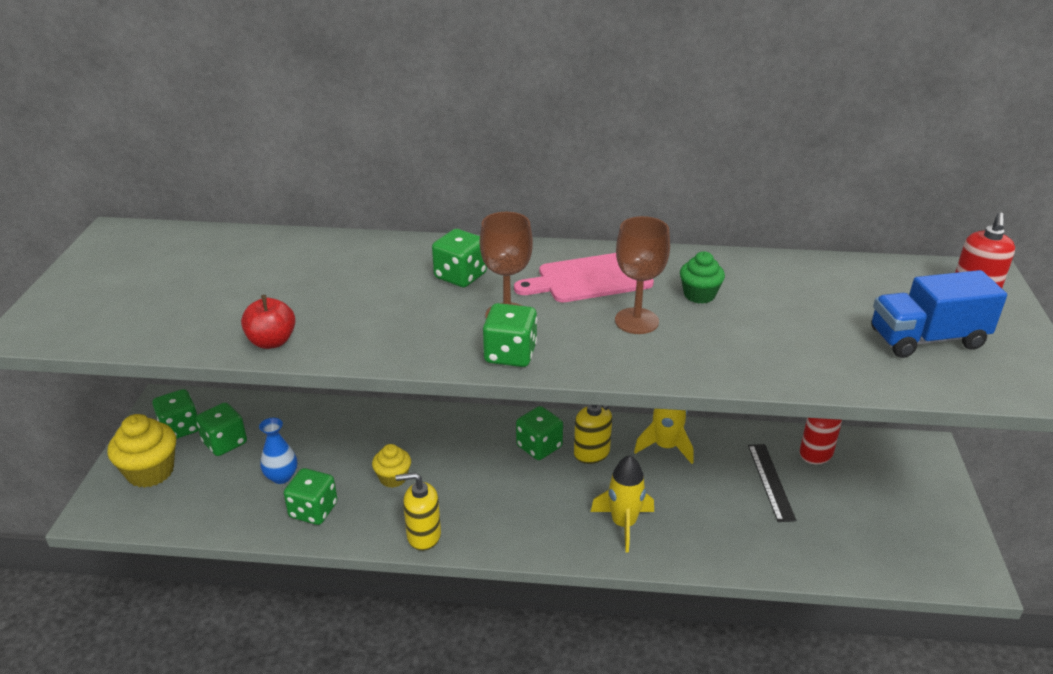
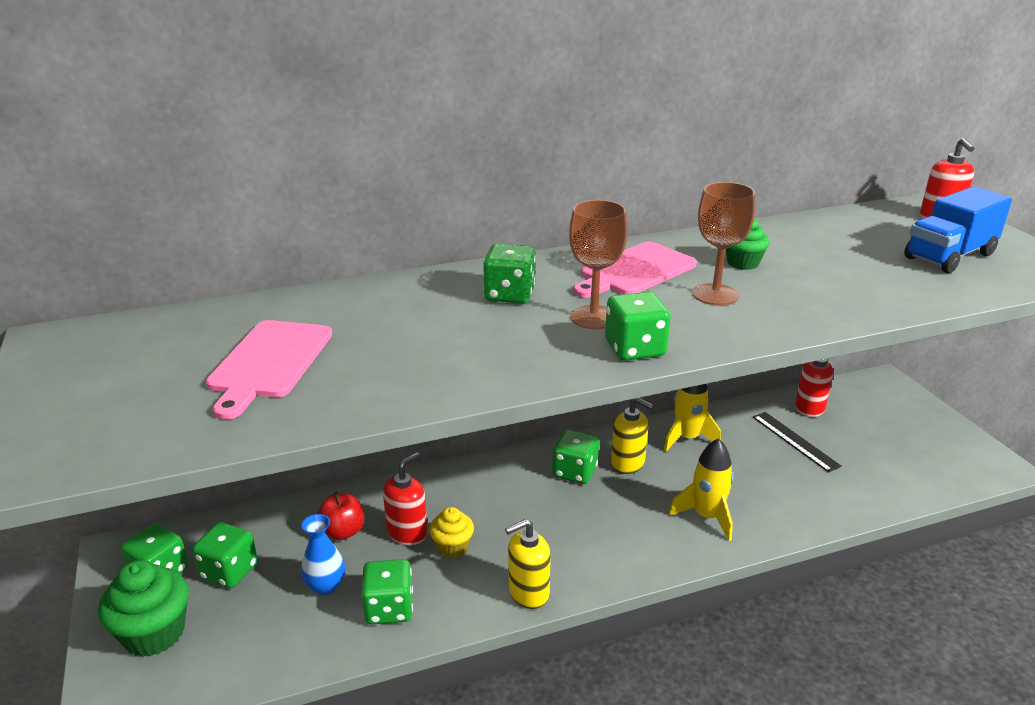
camera: 25 degrees left, 5 degrees down
yellow cupcake [107,414,176,488] -> green cupcake [98,560,189,657]
red apple [241,295,296,349] -> red apple moved to [317,492,364,540]
none -> pink cutting board [206,320,332,420]
none -> red soap dispenser [383,452,428,545]

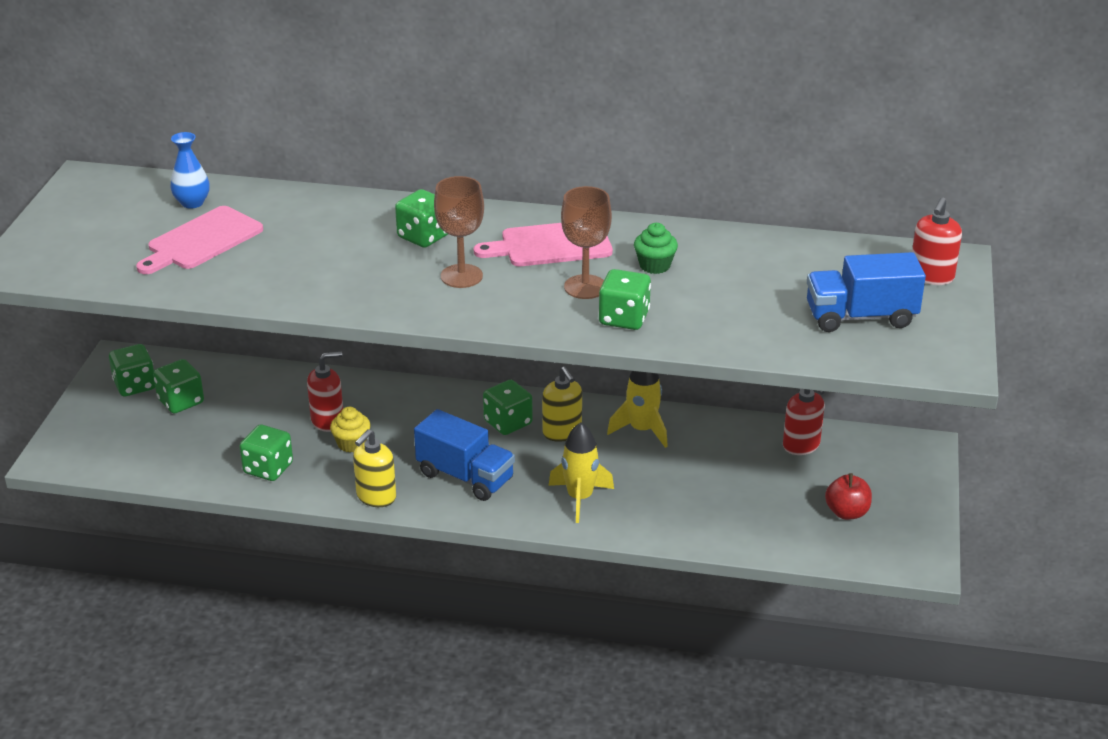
camera: 30 degrees right, 5 degrees up
green cupcake [98,560,189,657] -> none
blue vase [301,514,345,595] -> blue vase moved to [170,132,210,209]
red apple [317,492,364,540] -> red apple moved to [825,473,872,520]
yellow soap dispenser [505,519,551,609] -> yellow soap dispenser turned 60 degrees counterclockwise [353,429,396,507]
green dice [605,292,671,361] -> green dice moved to [599,269,651,330]
black ruler [753,412,842,472] -> none
none -> blue truck [414,409,515,501]

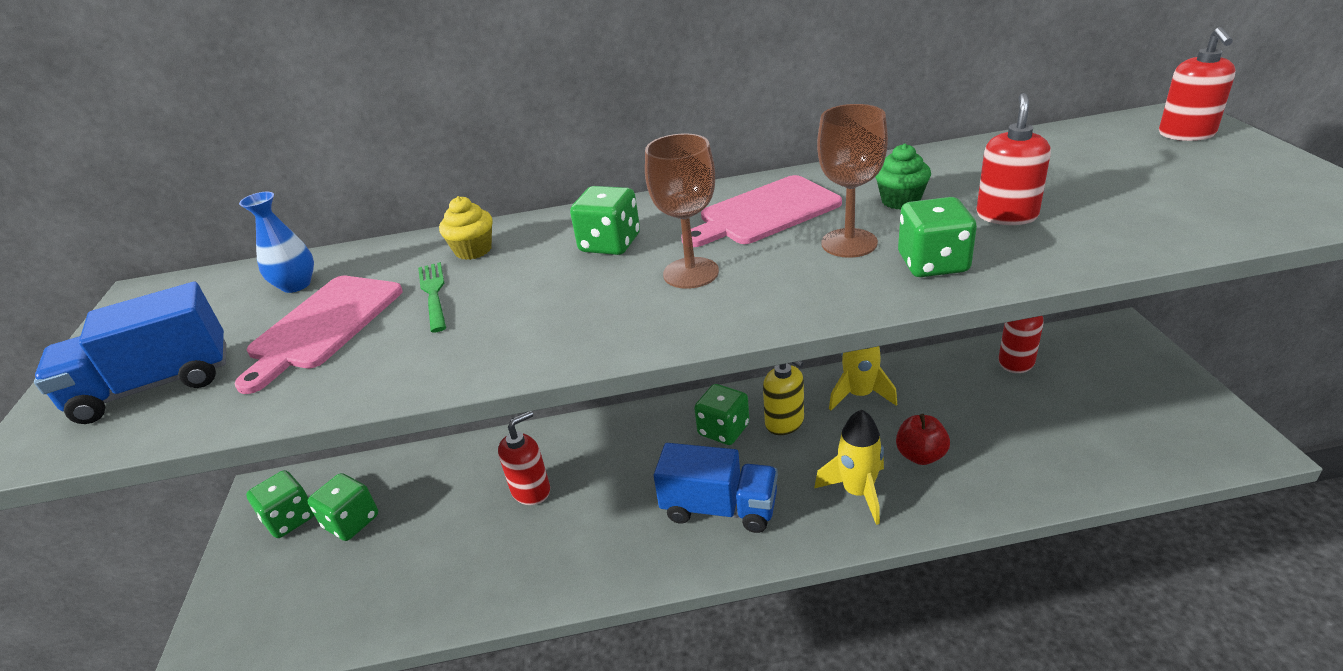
camera: 15 degrees left, 0 degrees up
green dice [239,425,293,481] -> none
yellow cupcake [330,407,370,453] -> yellow cupcake moved to [439,196,493,260]
yellow soap dispenser [353,429,396,507] -> none
blue truck [807,252,926,332] -> blue truck moved to [34,282,226,424]
red apple [825,473,872,520] -> red apple moved to [896,414,950,465]
none -> green fork [418,262,446,333]
none -> red soap dispenser [976,93,1051,225]

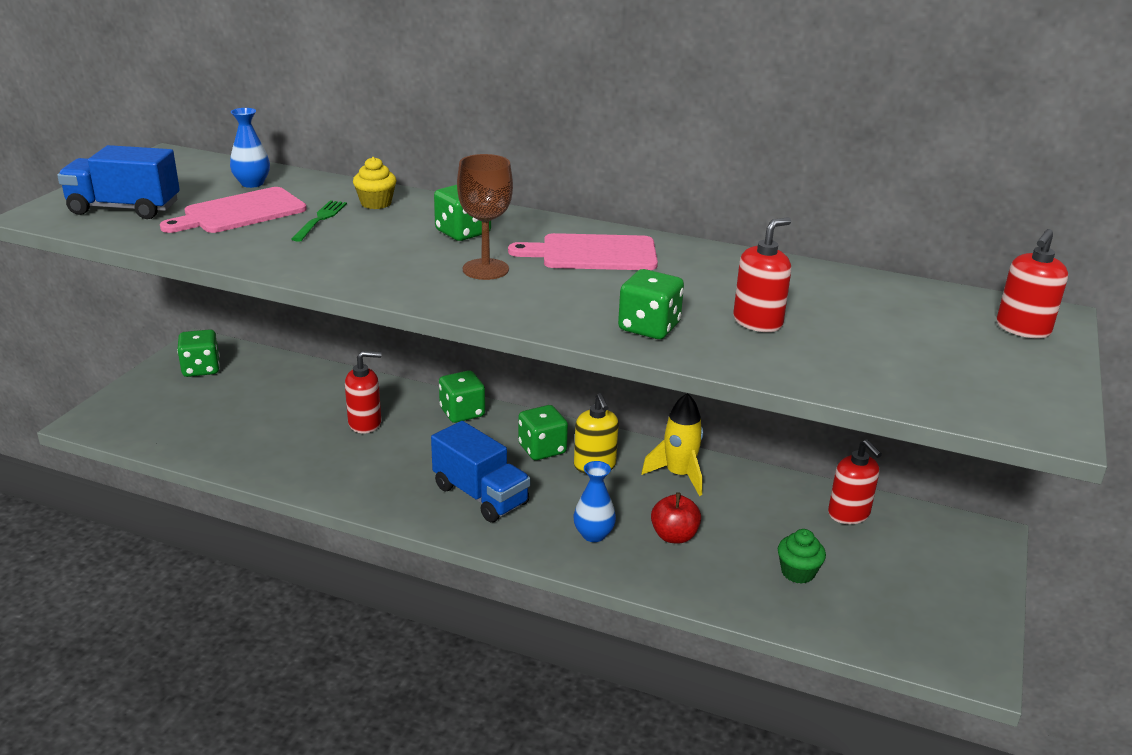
camera: 25 degrees right, 5 degrees down
green dice [308,473,378,541] -> green dice moved to [439,370,485,423]
yellow rocket [814,410,884,525] -> blue vase [573,461,616,542]
brown goblet [817,104,888,258] -> none
green cupcake [875,144,931,210] -> green cupcake moved to [778,529,826,584]

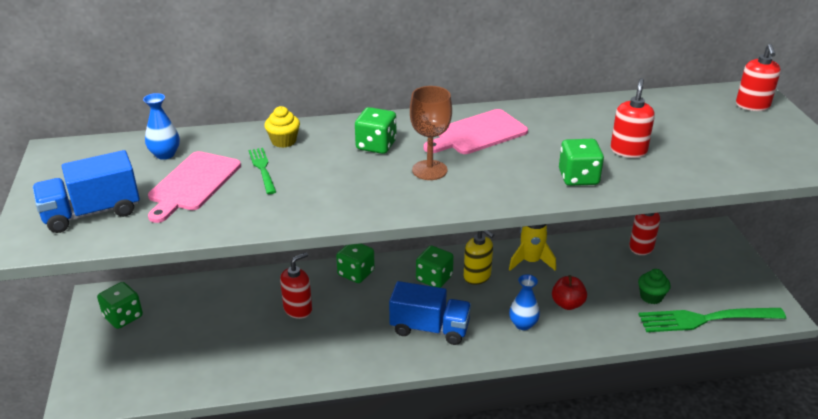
camera: 30 degrees left, 5 degrees up
none -> green fork [638,308,786,332]

